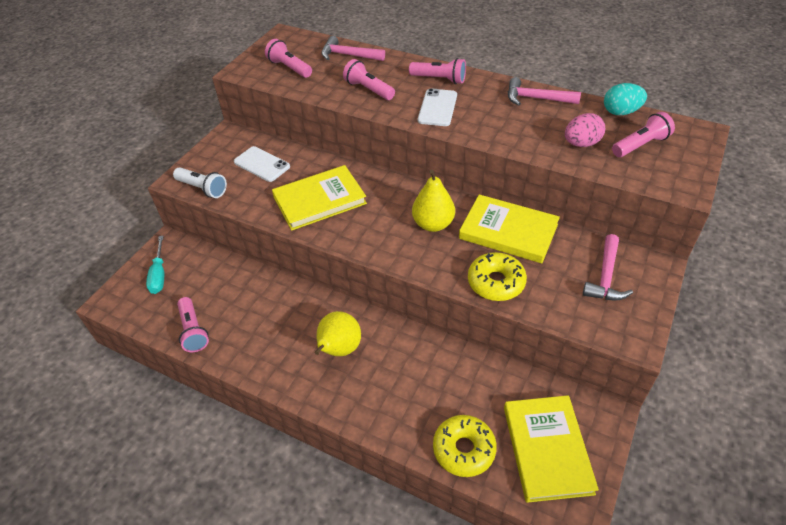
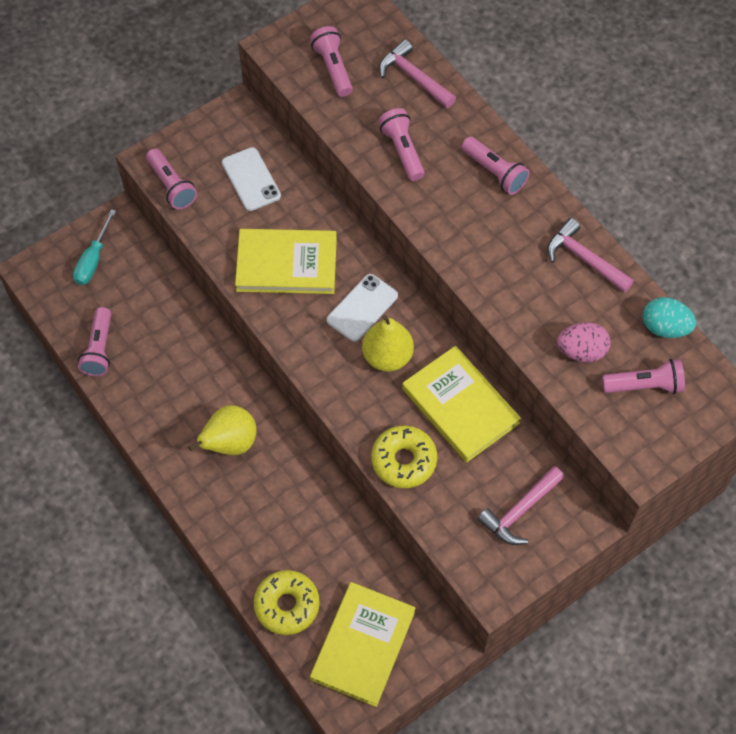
camera: 25 degrees right, 15 degrees up
white flashlight [173,167,227,198] -> pink flashlight [146,148,197,209]
white phone [418,88,457,126] -> white phone moved to [327,274,398,342]

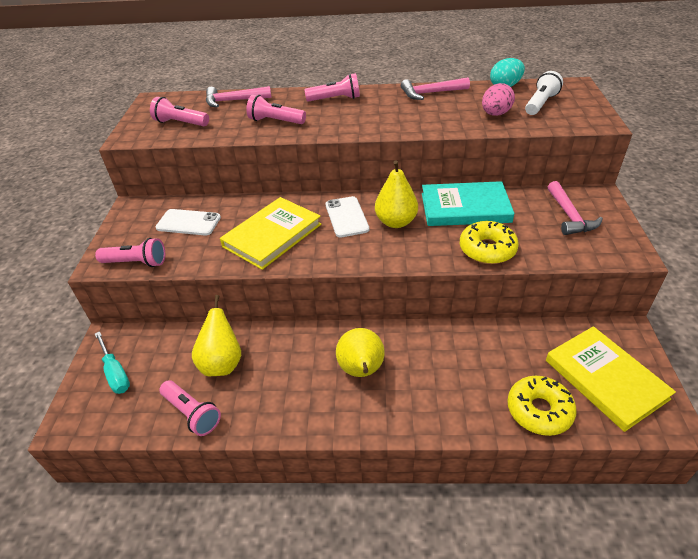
camera: 50 degrees left, 20 degrees down
yellow book [402,346,521,462] -> turquoise book [422,181,515,226]
pink flashlight [602,359,685,394] -> white flashlight [525,71,563,115]
none -> yellow pear [192,295,241,376]

